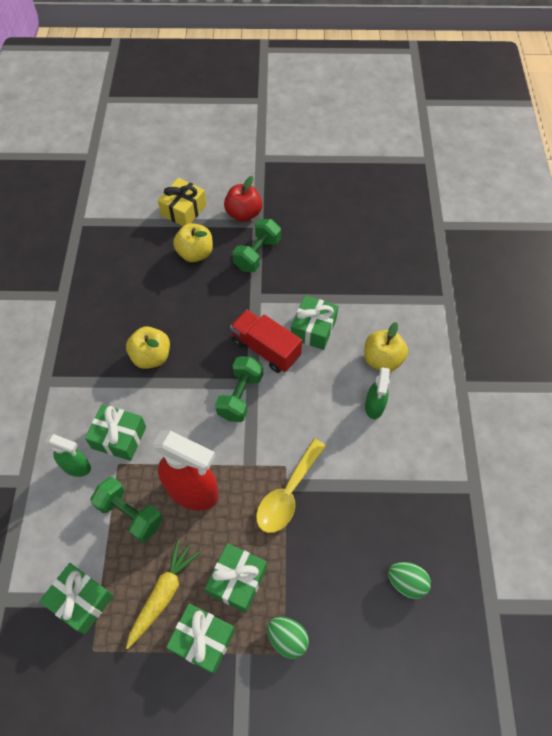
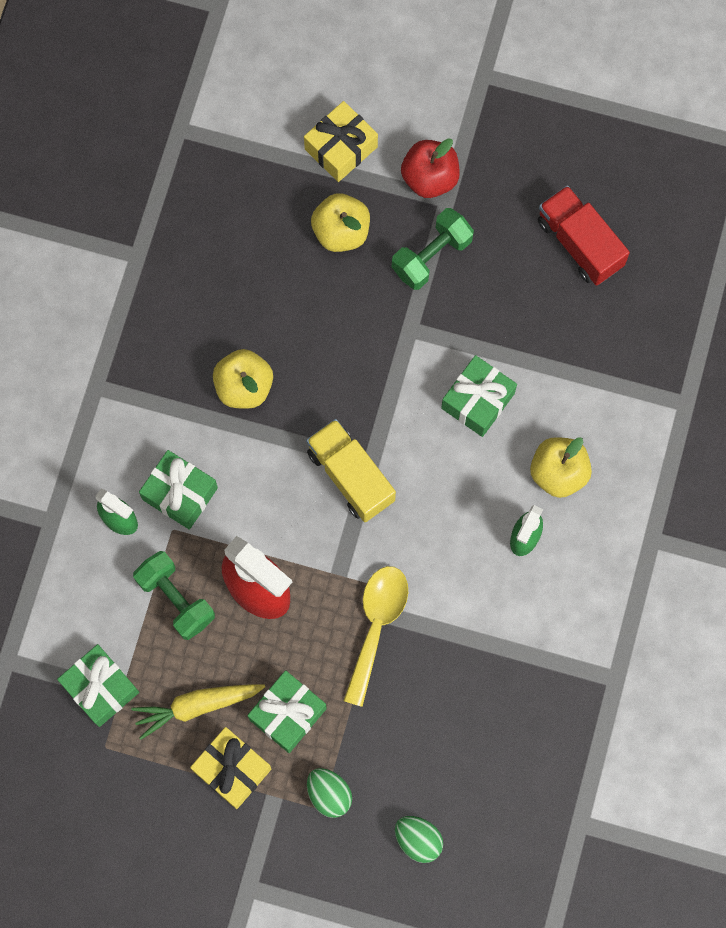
camera: 15 degrees right, 15 degrees up
yellow carrot [126,540,200,649] -> yellow carrot turned 150 degrees counterclockwise [131,684,265,740]
green gift [166,603,235,674] -> yellow gift [190,727,272,809]
green dumbbell [215,357,263,422] -> yellow truck [306,419,396,522]
red truck [230,310,302,373] -> red truck moved to [538,185,630,286]
yellow spoon [256,439,326,533] -> yellow spoon turned 150 degrees clockwise [344,566,408,707]
green egg [388,562,431,599] -> green egg moved to [395,816,443,863]

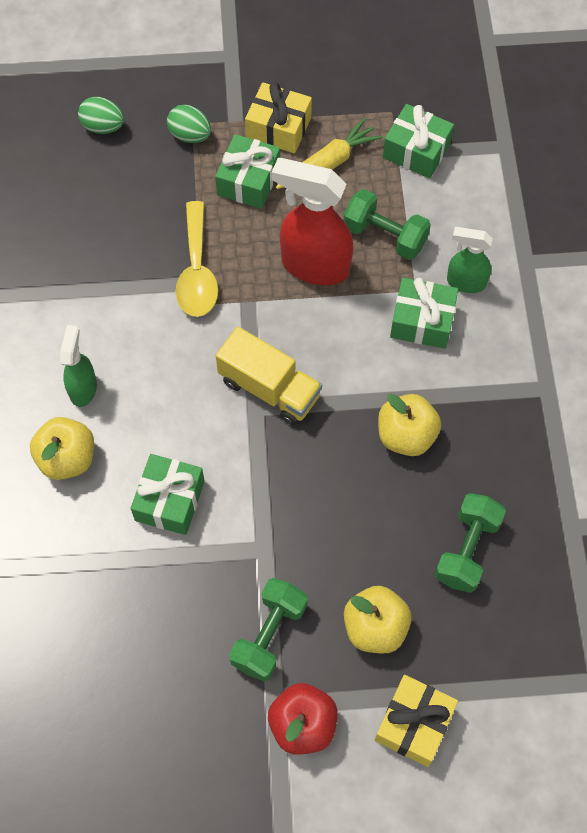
camera: 160 degrees right, 10 degrees down
red truck [538,185,630,286] -> none
none -> green dumbbell [435,493,506,593]

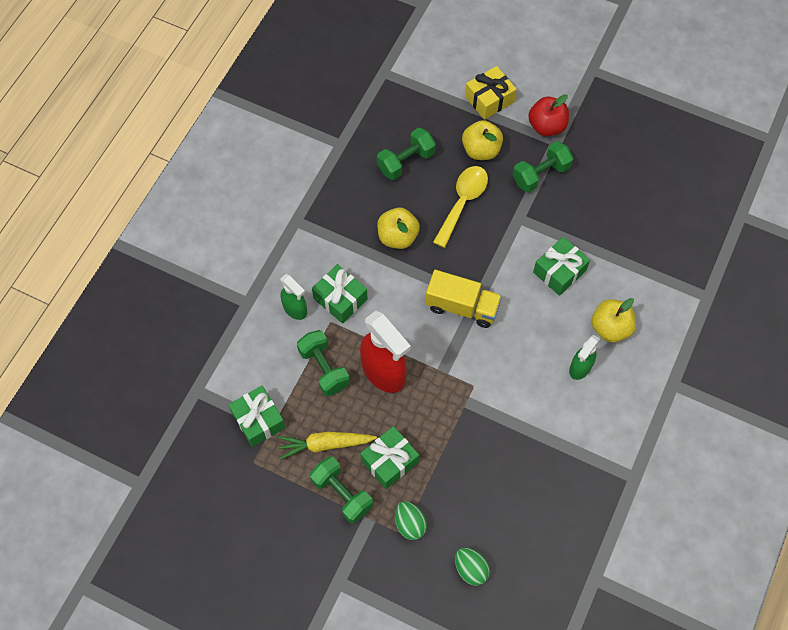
camera: 150 degrees left, 0 degrees up
yellow spoon [176,201,218,317] -> yellow spoon moved to [433,166,488,248]
yellow truck [216,327,322,425] -> yellow truck turned 135 degrees clockwise [425,270,502,328]
yellow gift [245,82,312,153] -> green dumbbell [310,456,373,524]

